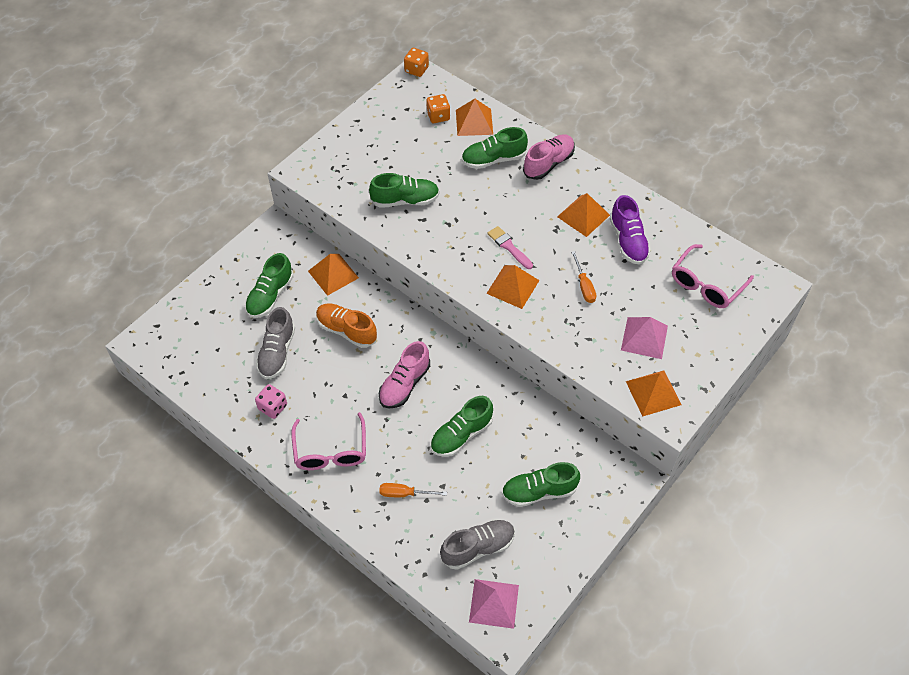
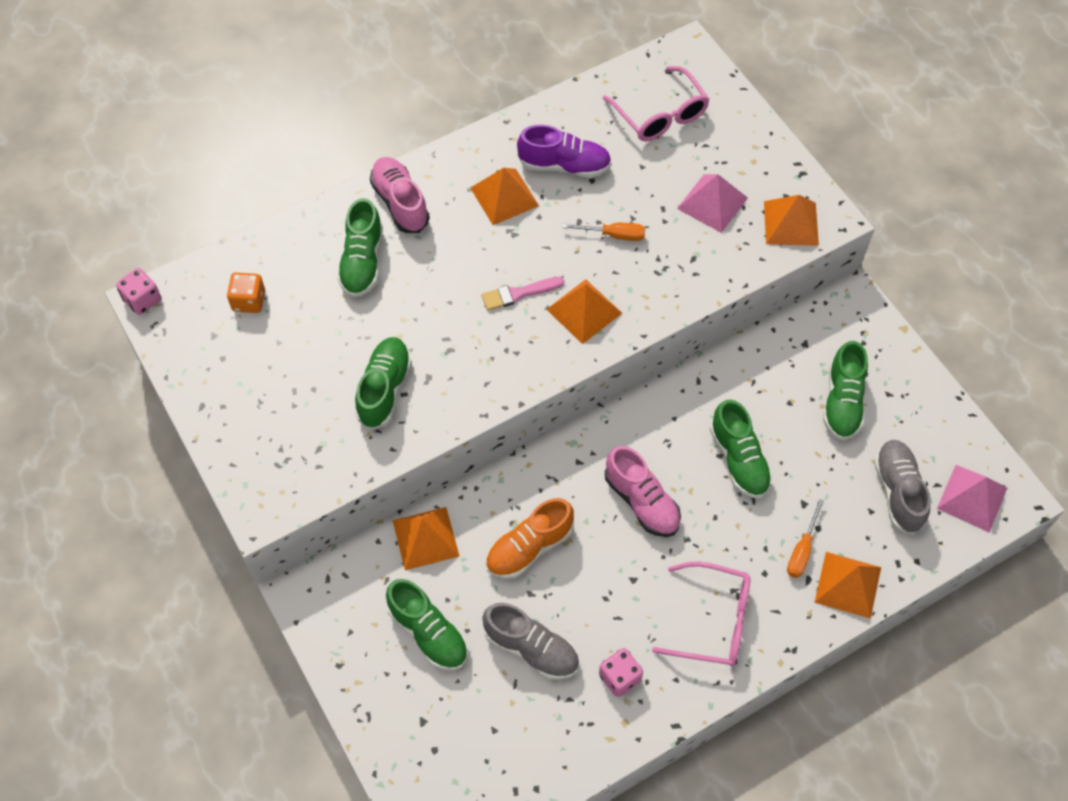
camera: 70 degrees left, 5 degrees up
orange dice [404,48,429,77] -> pink dice [116,268,161,315]
orange pyramid [456,99,493,136] -> orange pyramid moved to [814,552,881,619]

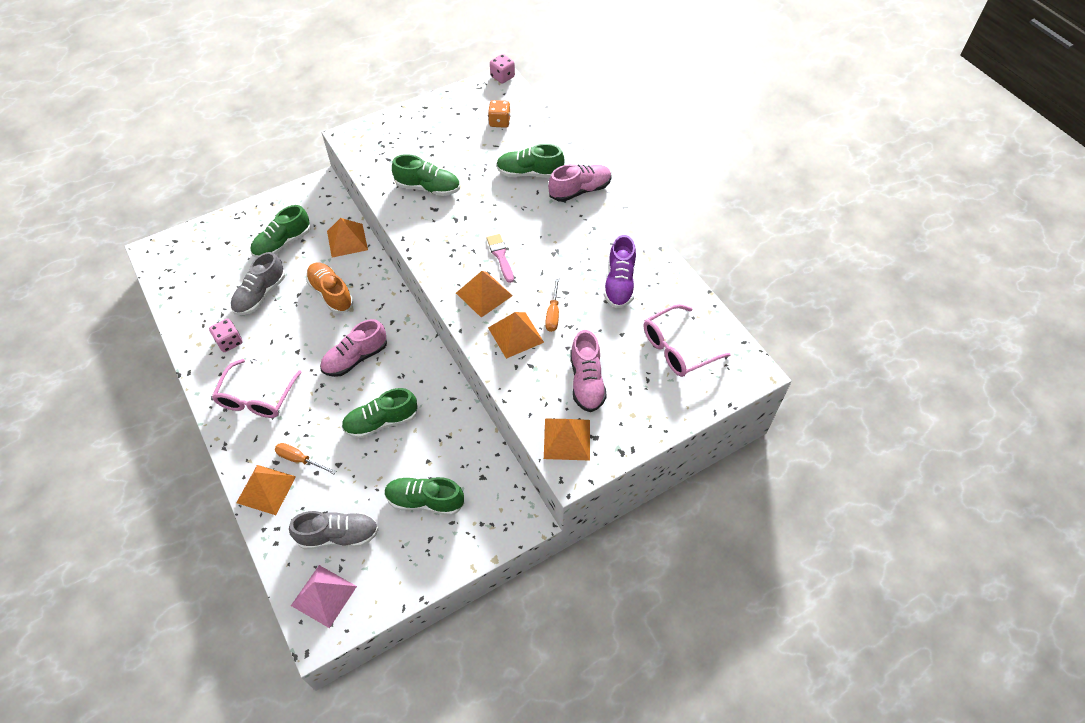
camera: 90 degrees right, 5 degrees down
orange pyramid [470,168,539,225] -> orange pyramid moved to [488,312,544,359]
pink pyramid [677,174,748,233] -> pink shoe [570,330,607,412]

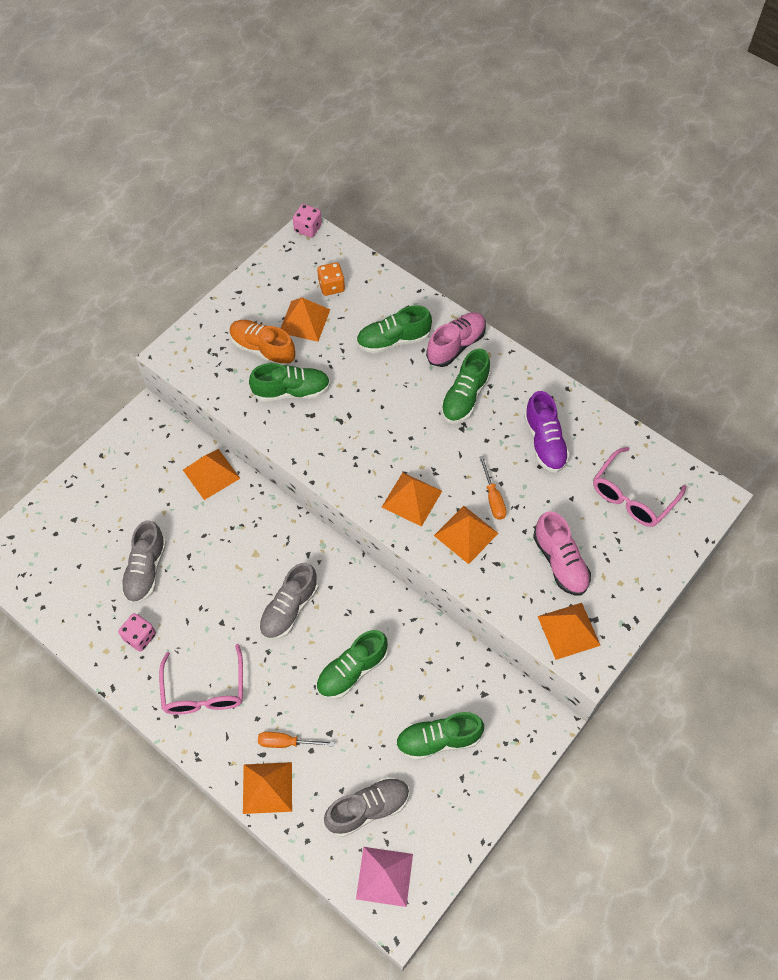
camera: 20 degrees left, 5 degrees up
green shoe [250,205,311,258] -> green shoe moved to [441,349,491,424]
orange shoe [306,263,353,314] -> orange shoe moved to [230,320,296,366]
pink shoe [320,319,387,377] -> grey shoe [259,563,318,640]
pink brush [487,234,514,283] -> none
none -> orange pyramid [280,298,330,342]

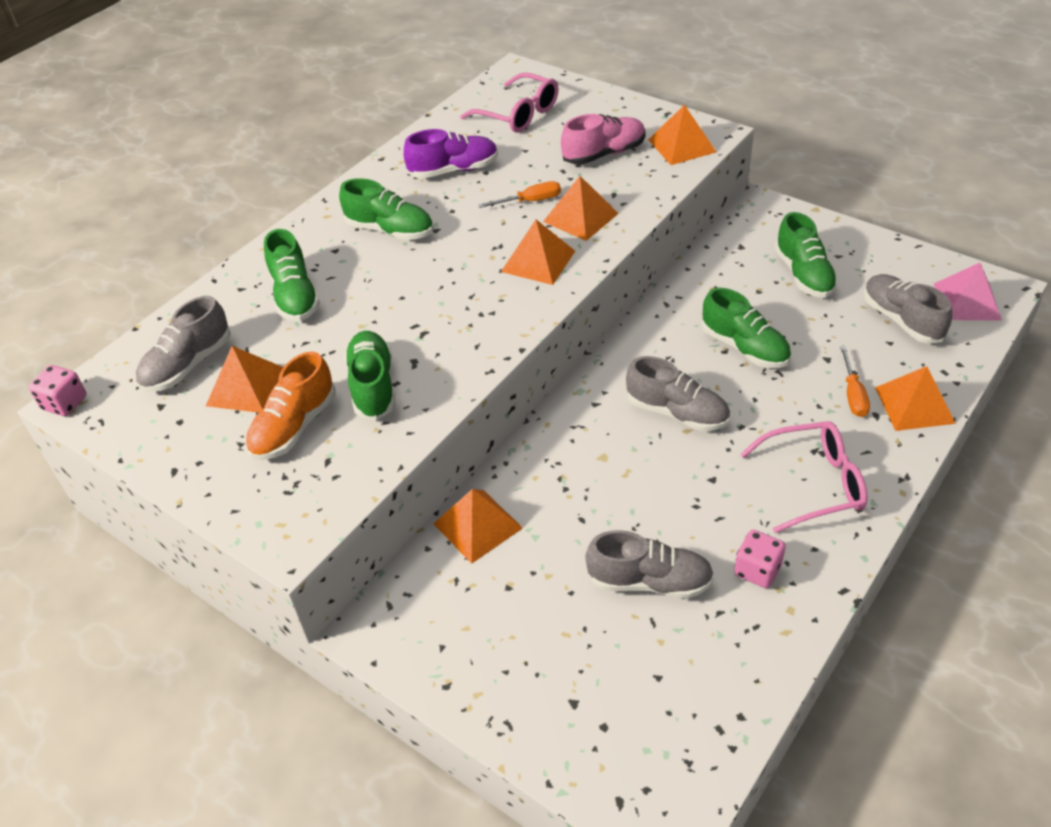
camera: 90 degrees left, 15 degrees down
orange dice [317,262,345,296] -> grey shoe [136,296,231,392]
pink shoe [426,312,486,367] -> none

